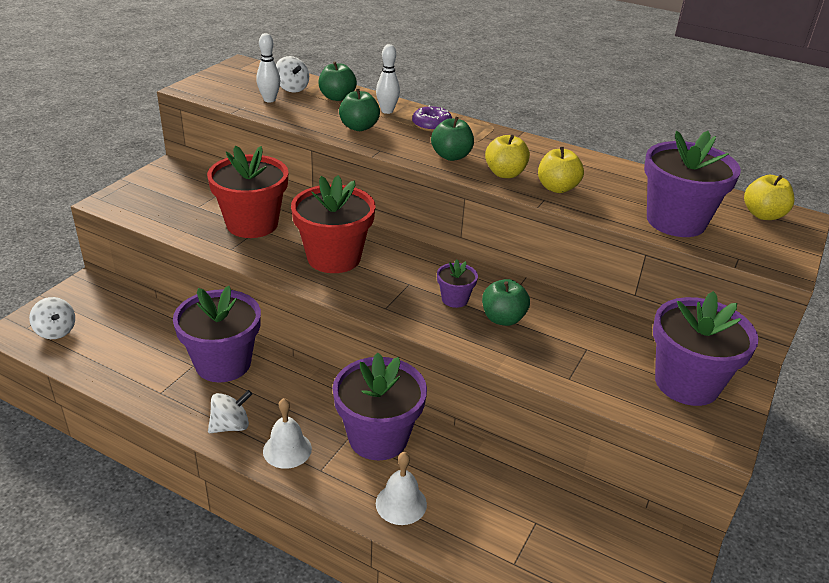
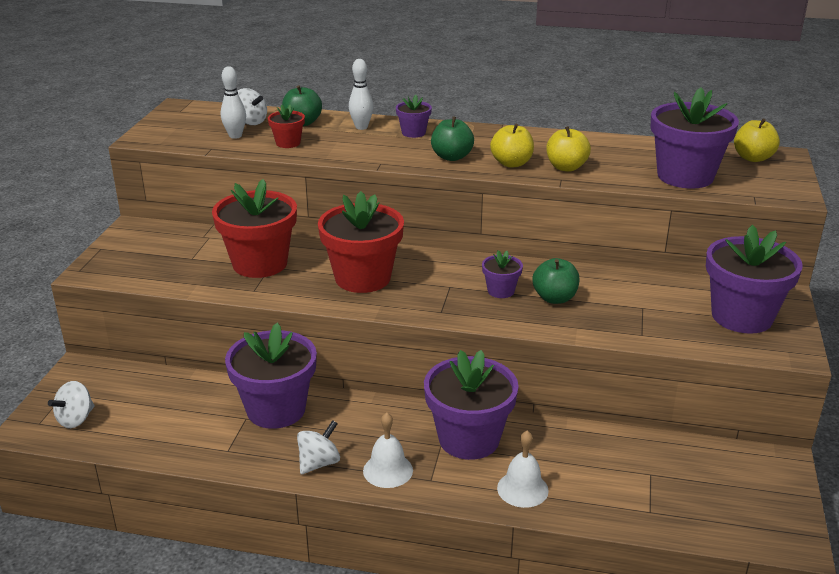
camera: 15 degrees left, 5 degrees down
white spinning top [29,297,75,339] -> white spinning top turned 90 degrees clockwise [48,381,95,428]
green apple [339,89,380,131] -> none
purple donut [412,105,452,132] -> purple flower pot [396,95,432,138]
none -> red flower pot [268,105,305,148]

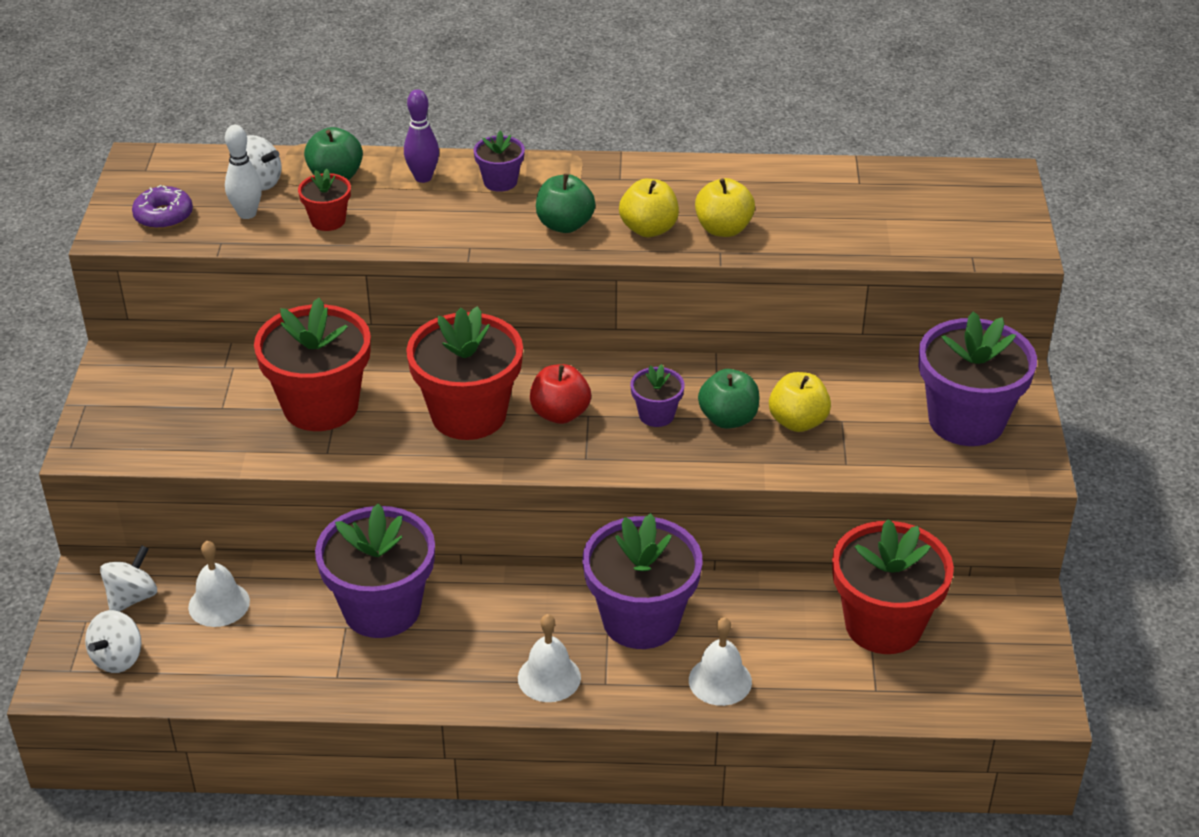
camera: 10 degrees left, 10 degrees up
white spinning top [297,420,340,474] -> white spinning top moved to [100,546,157,612]
white bowling pin [349,59,373,130] -> purple bowling pin [404,89,439,183]
purple flower pot [651,87,739,189] -> none
yellow apple [734,118,780,162] -> yellow apple moved to [769,372,831,432]
none -> purple donut [132,185,193,229]
none -> white bell [188,541,250,627]
none -> red apple [530,364,591,424]
none -> red flower pot [832,519,954,654]

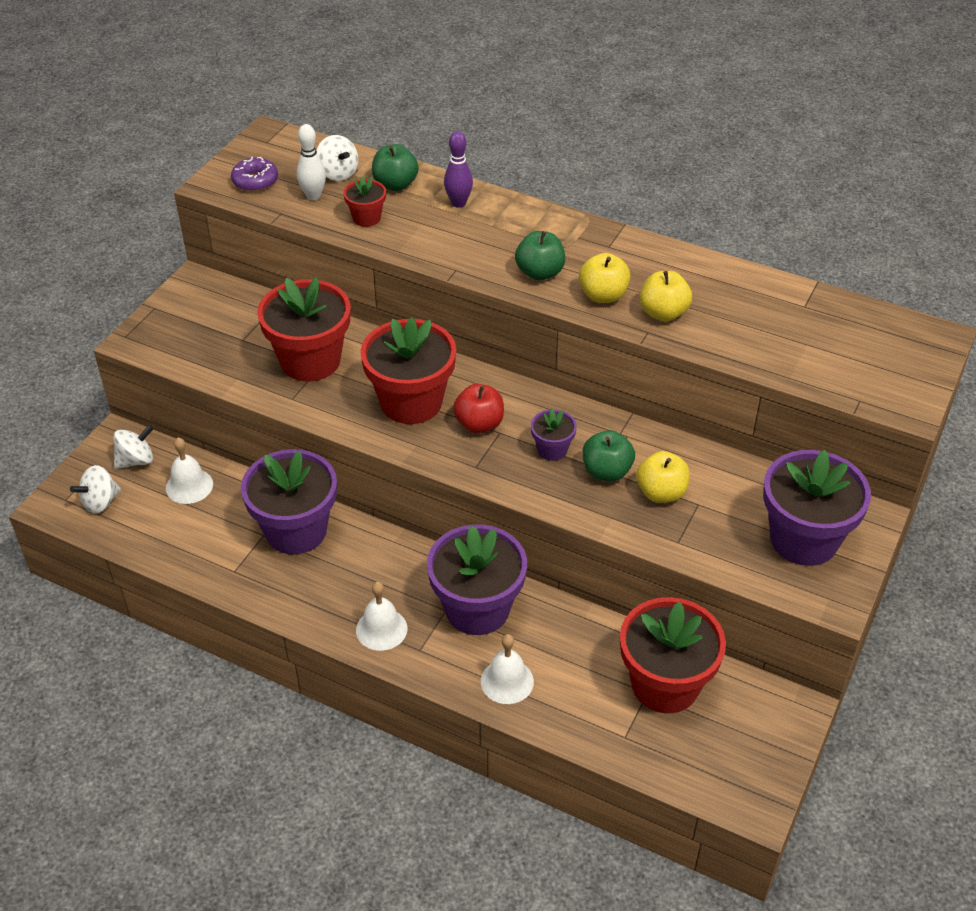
camera: 25 degrees right, 5 degrees up
purple flower pot [473,131,525,192] -> none

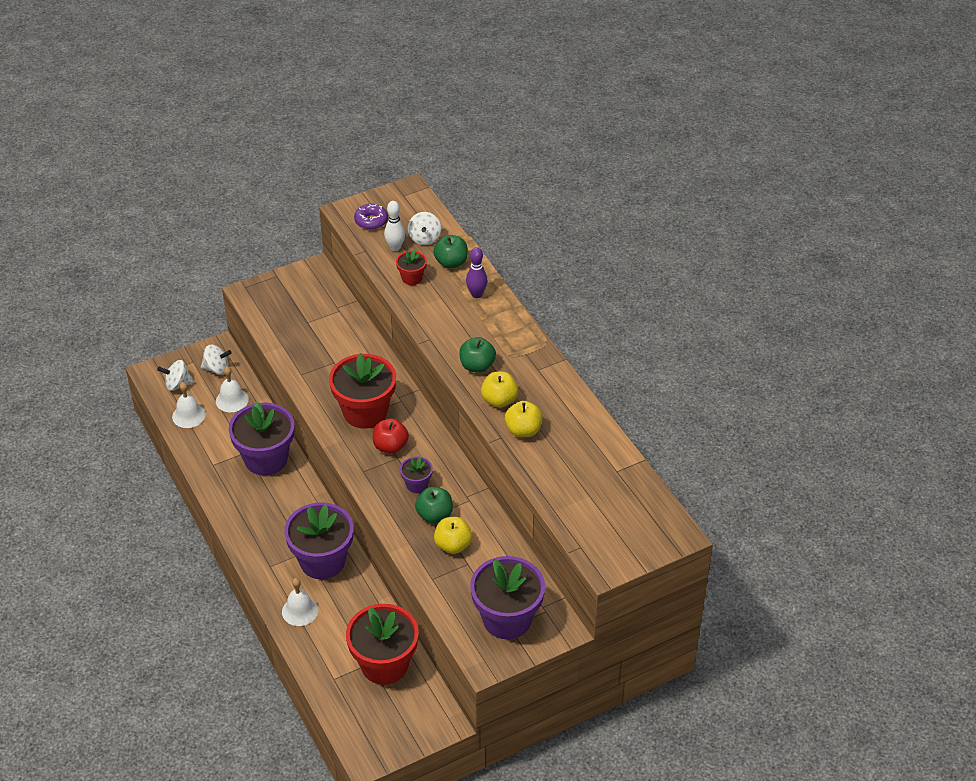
camera: 35 degrees right, 0 degrees up
red flower pot [257,277,351,382] -> none
white bell [356,582,408,651] -> white bell moved to [172,382,206,428]

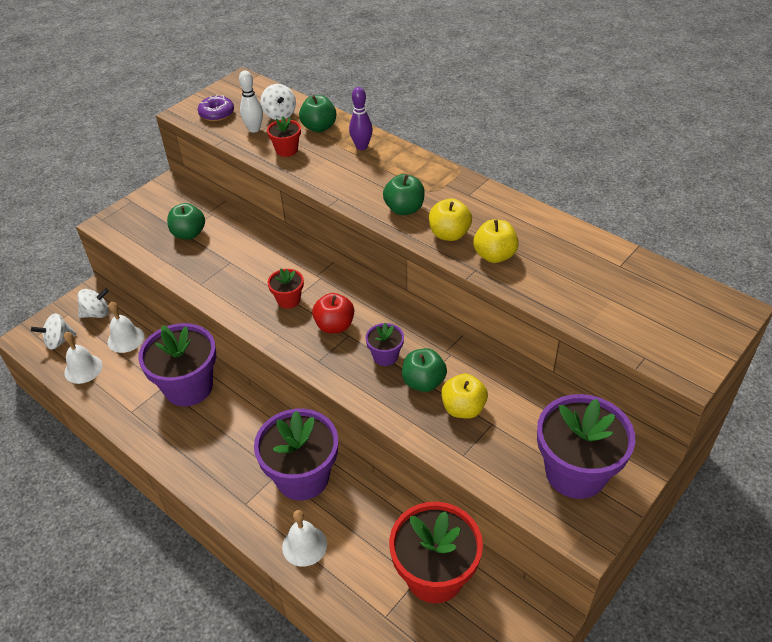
camera: 20 degrees left, 0 degrees up
red flower pot [329,353,396,428] -> red flower pot [268,269,304,309], size x0.47
none -> green apple [167,203,205,239]

